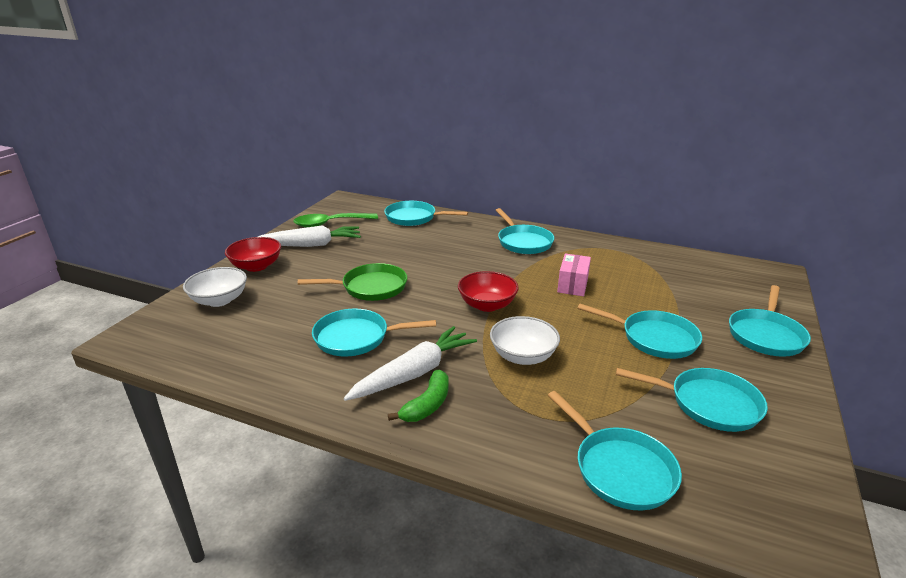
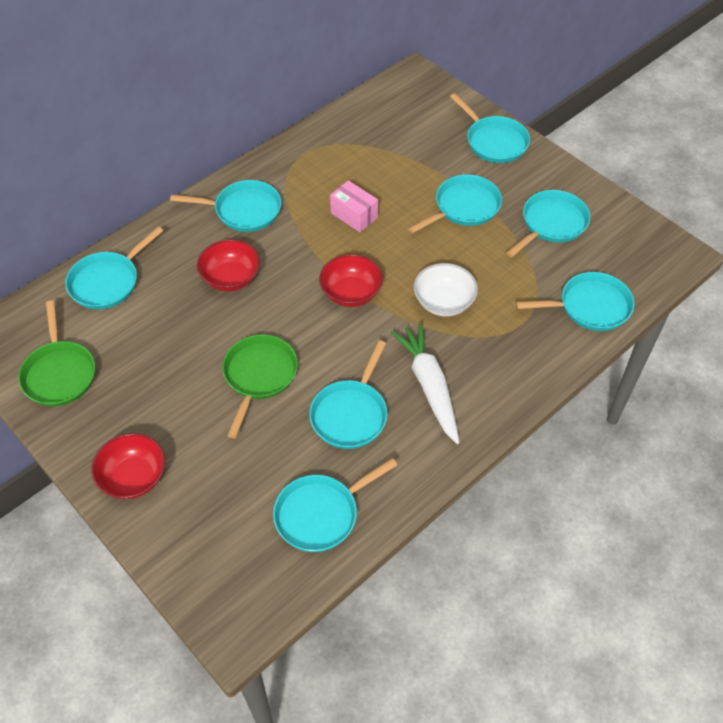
camera: 65 degrees left, 25 degrees up
white bowl [183,267,247,307] -> none
white carrot [258,225,361,247] -> none
green spoon [293,213,378,227] -> green pan [18,300,95,406]
green banana [388,370,449,422] -> none
none -> red bowl [197,240,260,291]
none -> turquoise pan [273,458,397,552]

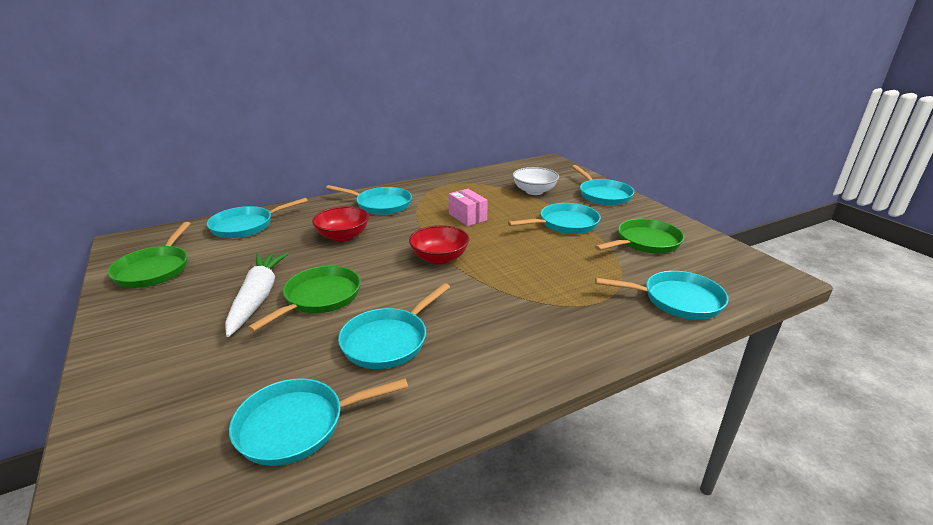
camera: 15 degrees right, 25 degrees down
red bowl [91,433,165,499] -> none
white carrot [391,323,459,444] -> white carrot moved to [225,253,288,337]
white bowl [414,263,478,317] -> white bowl moved to [513,167,559,195]
turquoise pan [506,190,590,257] -> green pan [595,219,684,254]

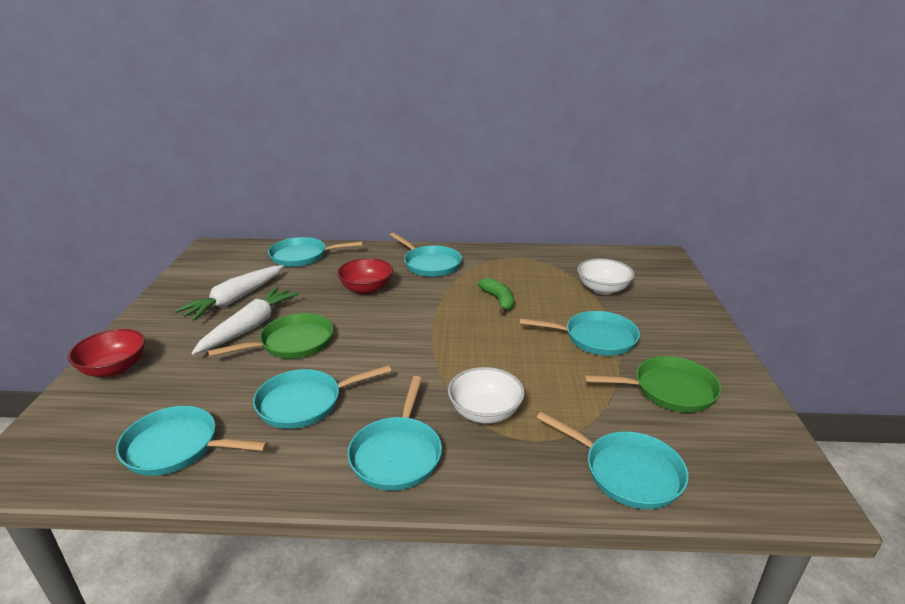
camera: 30 degrees right, 0 degrees up
green pan [108,222,191,288] -> none
red bowl [409,225,469,265] -> red bowl moved to [68,329,145,377]
pink box [449,189,488,226] -> green banana [478,278,514,314]
turquoise pan [572,165,634,205] -> turquoise pan moved to [347,376,442,491]
none -> white carrot [174,265,284,321]
none -> white bowl [448,367,525,424]

